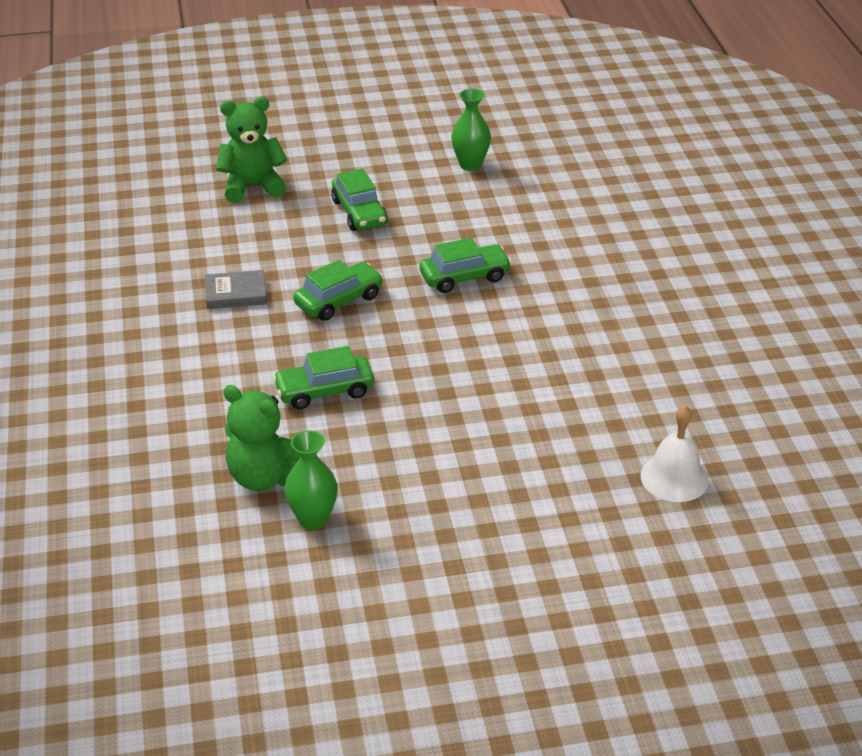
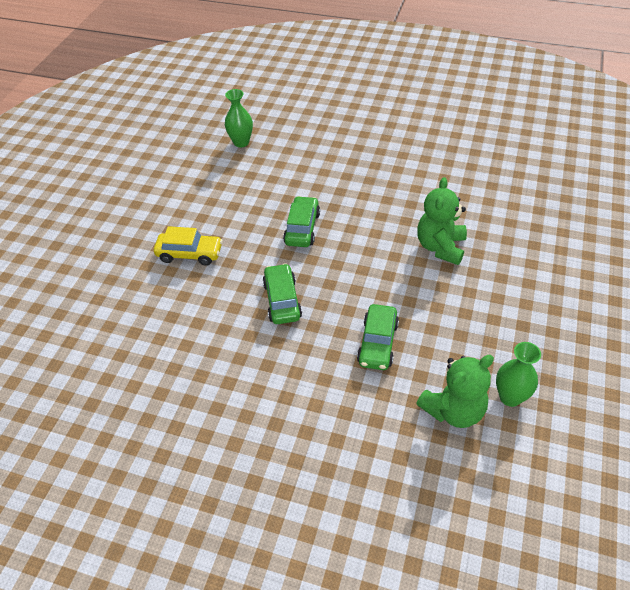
camera: 60 degrees left, 10 degrees up
grey book [205,270,267,309] -> none
green teddy bear [216,97,287,203] -> green teddy bear moved to [417,177,467,265]
green car [331,169,388,231] -> yellow car [154,226,223,266]
green vase [451,89,491,171] -> green vase moved to [225,89,253,147]
white bell [640,405,709,502] -> none

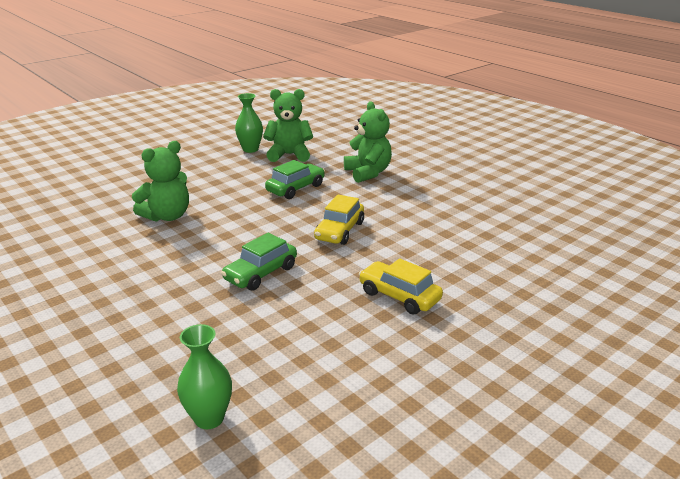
camera: 150 degrees left, 20 degrees down
green car [263,263,302,324] -> yellow car [314,194,364,245]
none -> green teddy bear [344,101,392,183]

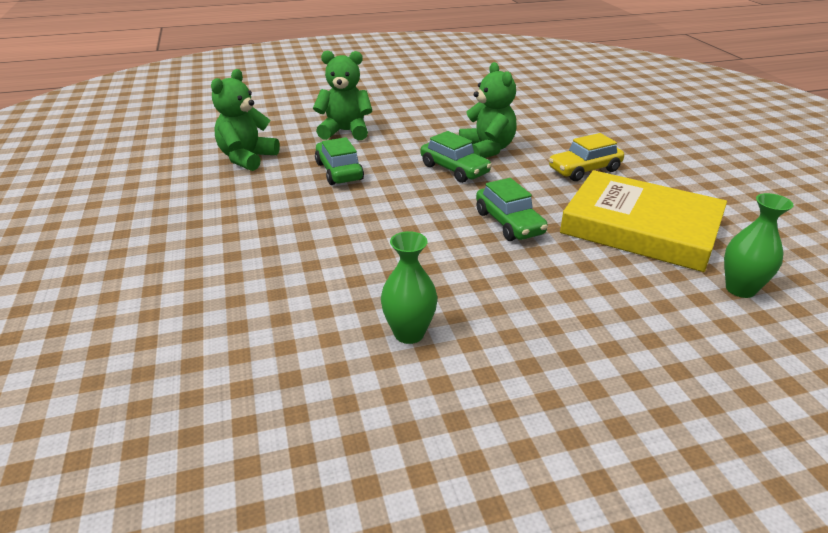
camera: 65 degrees left, 5 degrees up
green teddy bear [132,141,189,222] -> green teddy bear moved to [459,62,517,158]
green vase [235,93,263,153] -> green vase moved to [381,231,437,344]
yellow car [314,194,364,245] -> green car [421,131,492,183]
none -> yellow book [560,170,727,272]

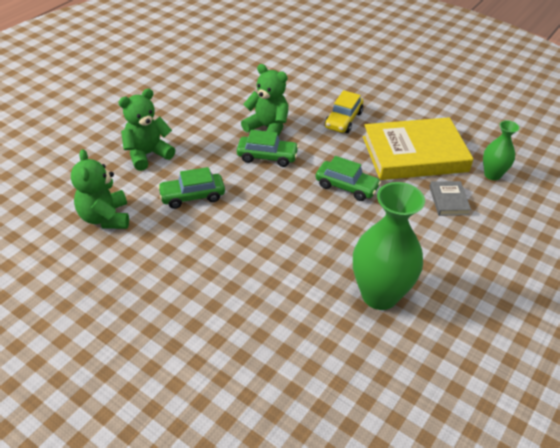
camera: 40 degrees left, 10 degrees up
green car [315,137,364,185] -> green car turned 45 degrees counterclockwise [158,167,225,209]
green vase [381,231,437,344] -> green vase [353,182,425,310], size x1.84
none -> grey book [430,181,471,216]

